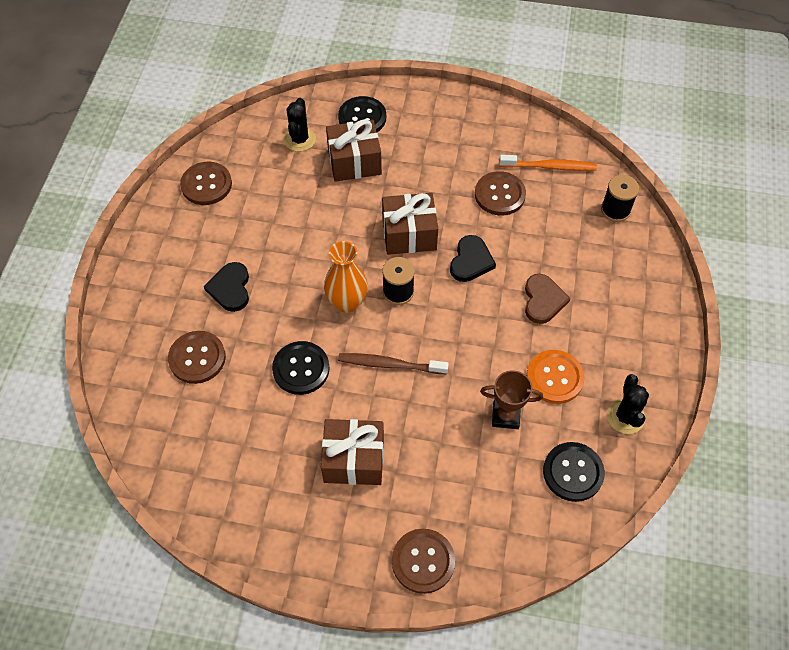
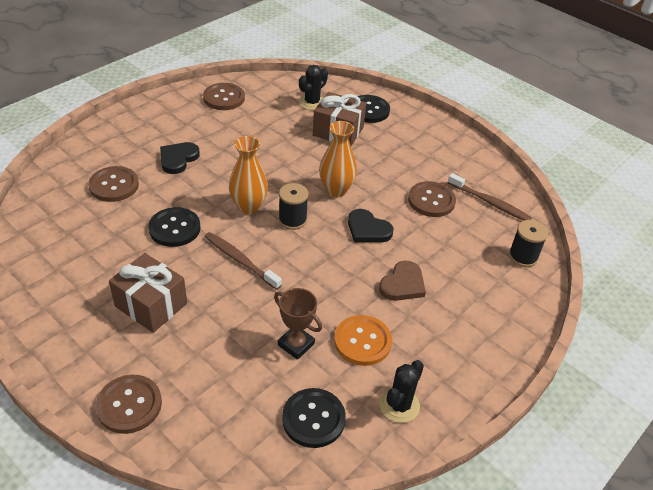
camera: 30 degrees right, 15 degrees down
brown gift [382,193,438,255] -> orange vase [319,121,357,197]
black heart [450,235,496,282] -> black heart turned 75 degrees clockwise [348,209,393,243]
orange toothbrush [499,155,597,171] -> brown toothbrush [448,173,532,221]

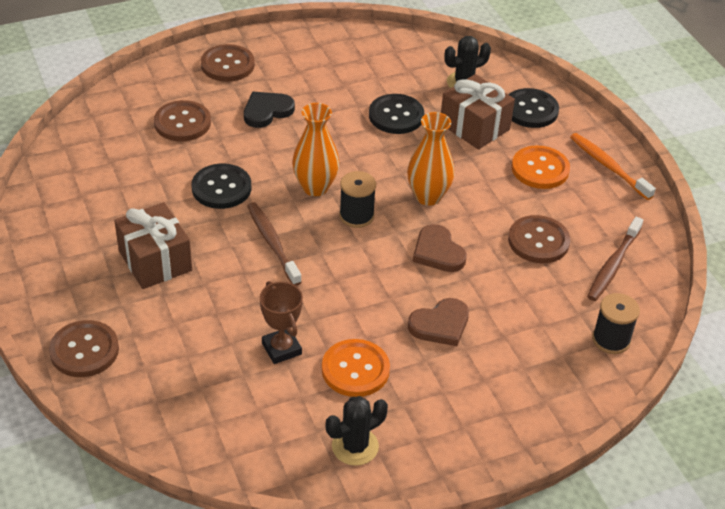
camera: 25 degrees right, 0 degrees up
brown button [203,83,245,110] -> brown button moved to [201,44,255,82]
black button [282,388,346,448] -> black button moved to [369,94,424,134]
black heart [348,209,393,243] -> brown heart [413,224,467,272]
brown toothbrush [448,173,532,221] -> brown toothbrush turned 60 degrees clockwise [587,217,643,301]
none -> orange button [512,145,570,189]
none -> orange toothbrush [570,133,656,200]

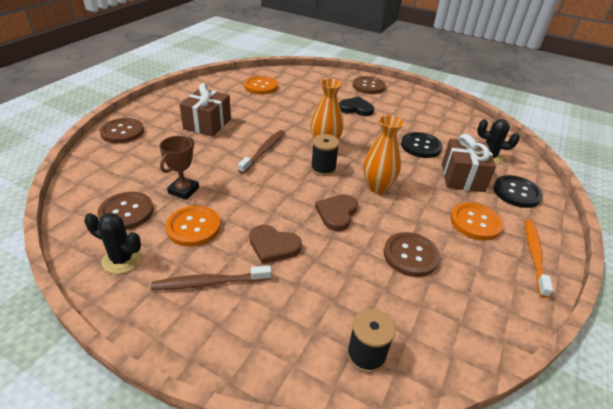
camera: 50 degrees right, 5 degrees down
brown button [154,100,211,141] -> brown button moved to [97,192,154,230]
black button [192,163,251,209] -> none
brown toothbrush [587,217,643,301] -> brown toothbrush moved to [151,266,272,290]
none -> orange button [244,76,278,95]

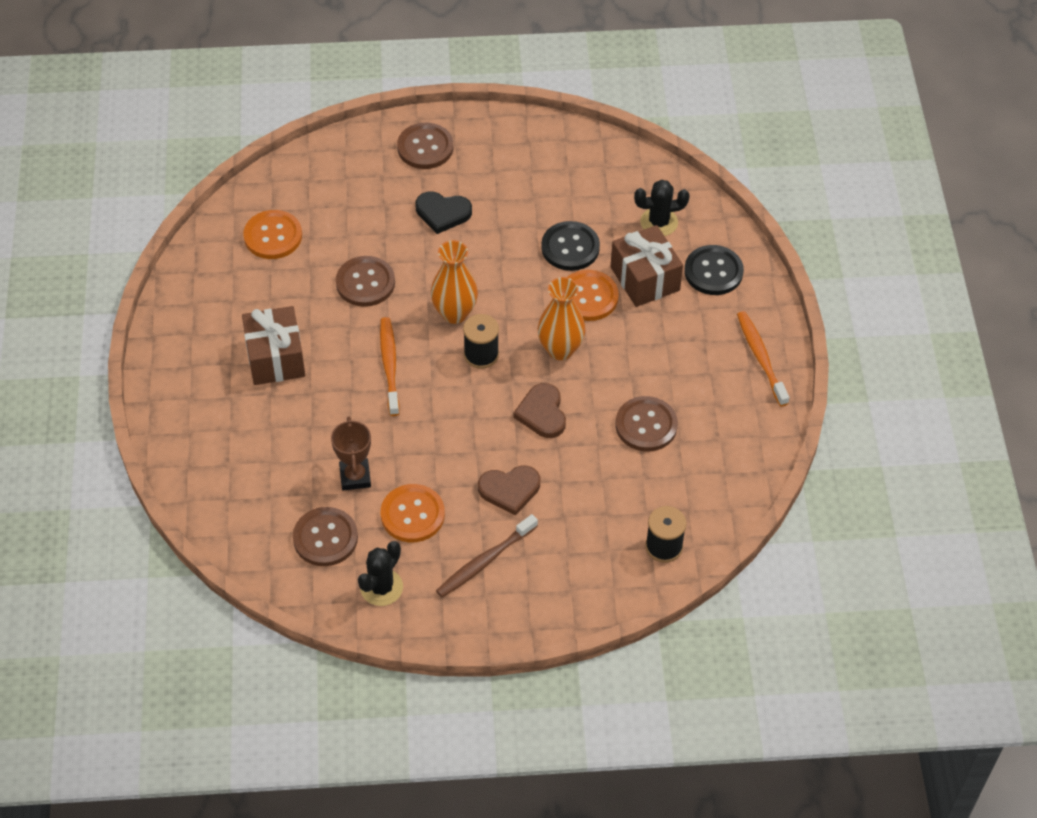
camera: 30 degrees left, 15 degrees up
black cactus [84,213,142,274] -> black cactus turned 45 degrees counterclockwise [358,541,403,606]
brown button [100,118,144,143] -> brown button moved to [336,256,395,307]
brown toothbrush [238,130,285,174] -> orange toothbrush [380,317,400,416]
black heart [339,97,374,116] -> black heart turned 150 degrees counterclockwise [416,192,472,234]
orange button [450,202,503,241] -> orange button moved to [567,270,619,321]

